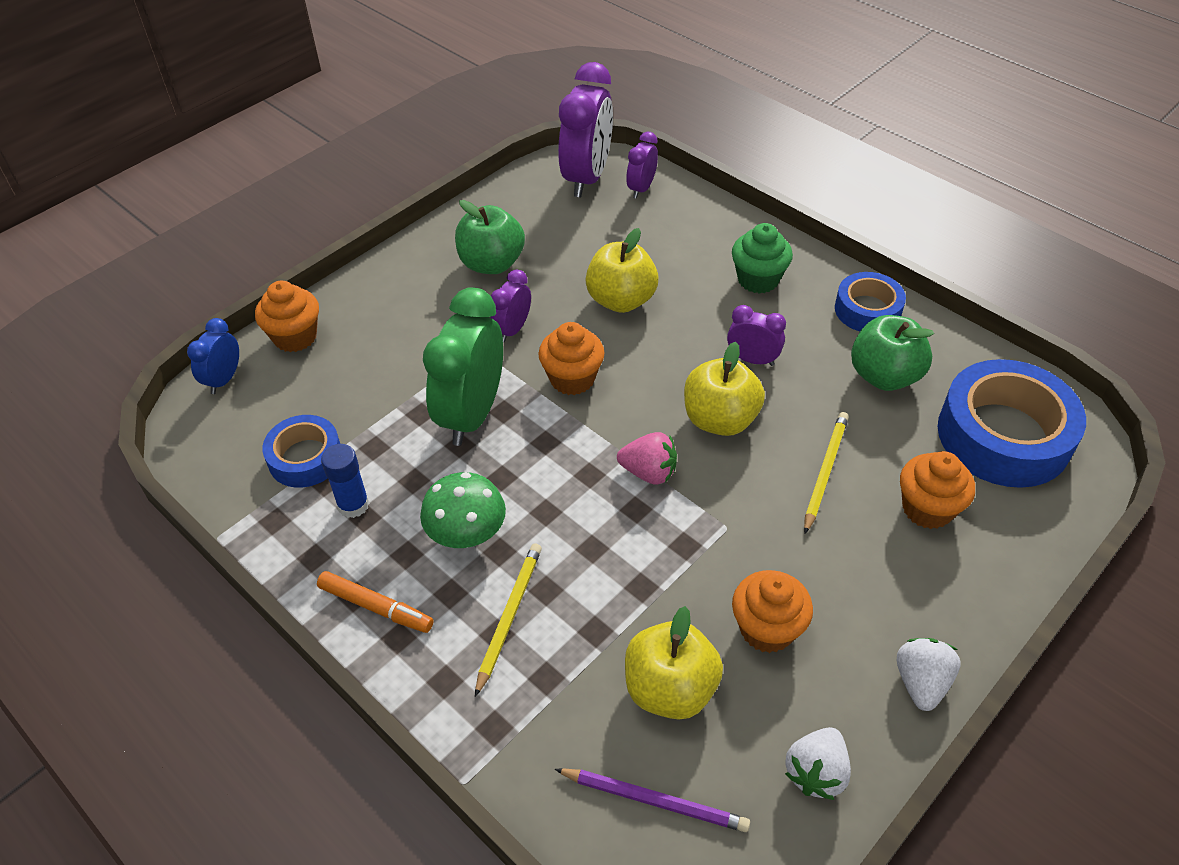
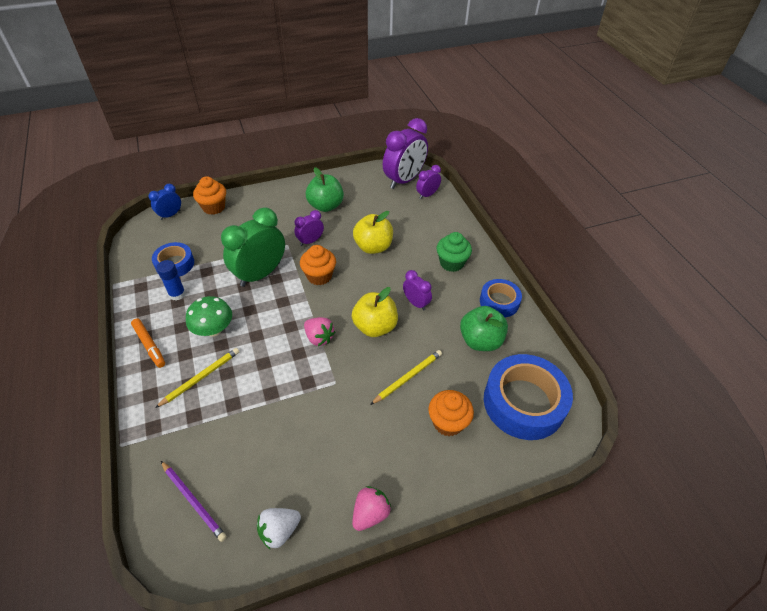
camera: 25 degrees right, 0 degrees up
yellow apple [625,606,723,720] -> none
orange cupcake [732,570,813,653] -> none
white strawberry [897,638,961,711] -> pink strawberry [352,486,392,531]

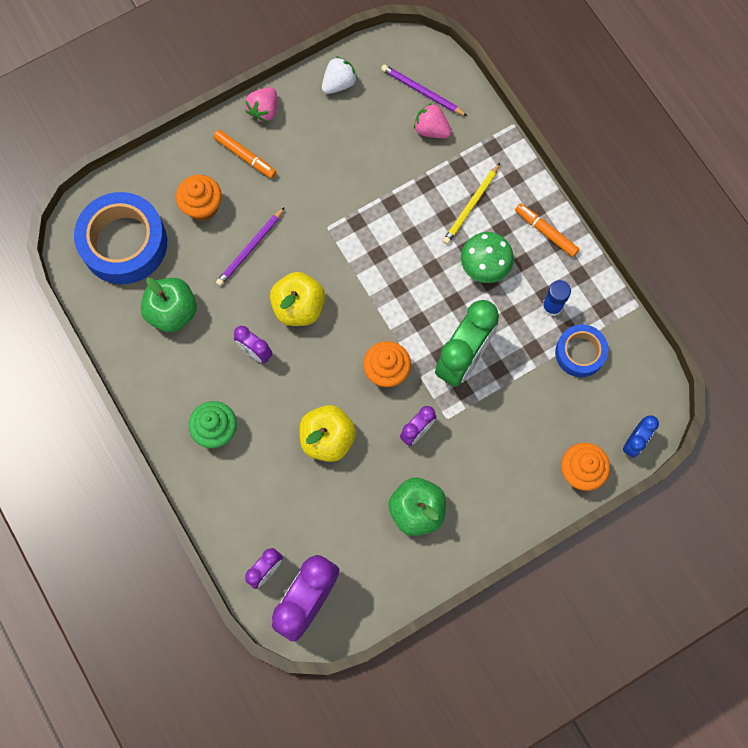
camera: 170 degrees right, 25 degrees up
pink strawberry [304,317,335,346] -> pink strawberry moved to [414,103,452,138]
yellow pencil [370,350,442,405] -> purple pencil [216,207,285,286]
blue tape [480,279,522,317] -> none
none -> orange marker [213,130,276,178]

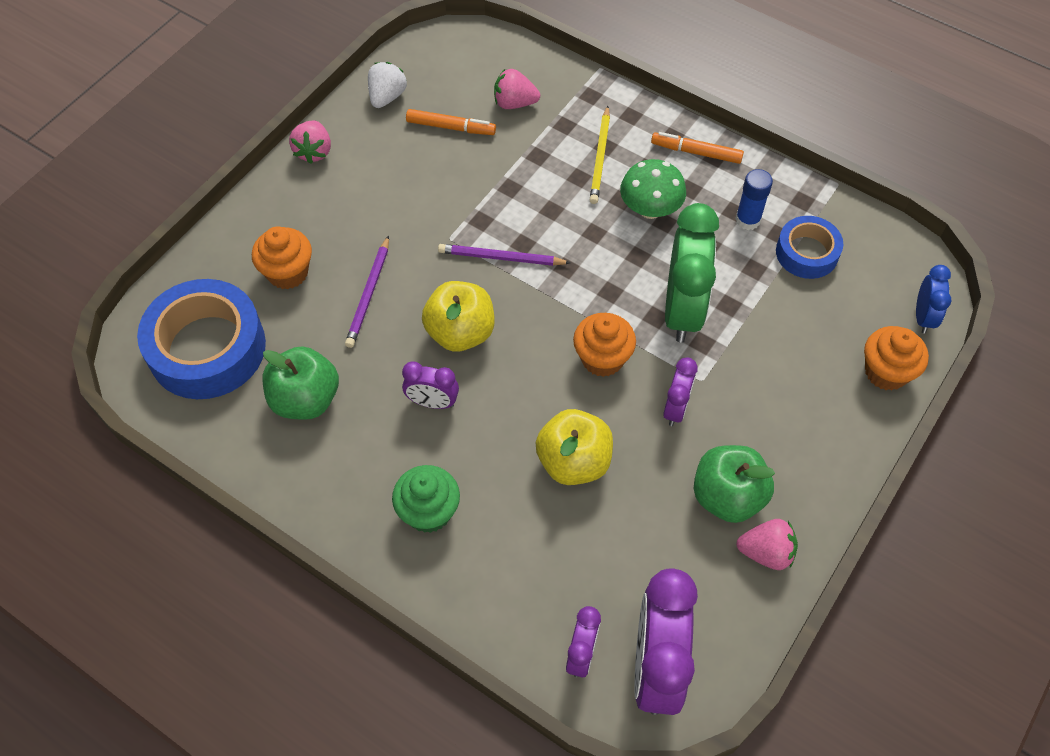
camera: 25 degrees left, 15 degrees down
orange marker [213,130,276,178] -> orange marker moved to [406,109,496,135]
purple pencil [381,64,467,116] -> purple pencil moved to [438,244,571,266]
none -> pink strawberry [736,519,798,570]

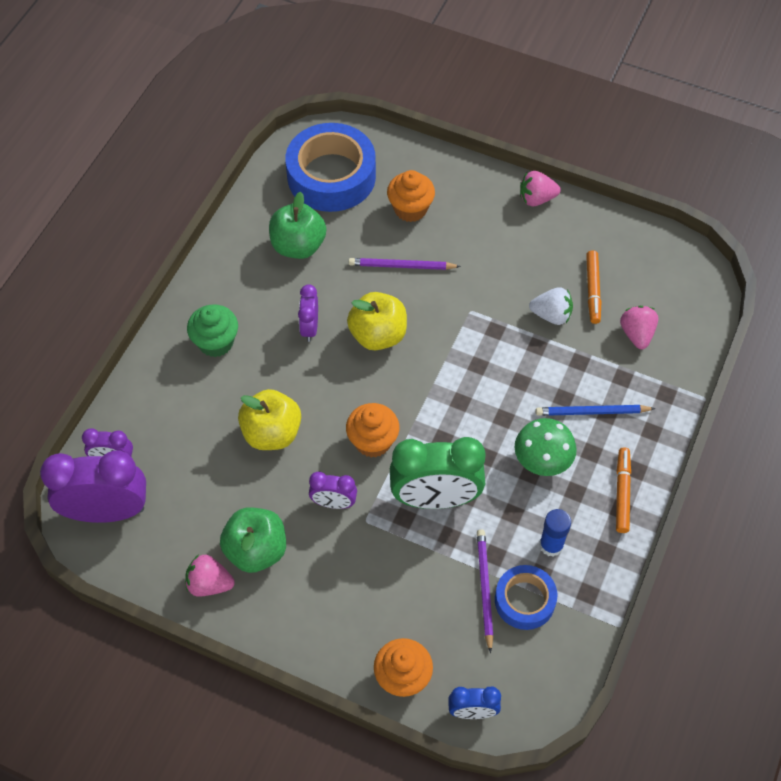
camera: 80 degrees right, 0 degrees up
white strawberry [368,62,407,108] -> white strawberry moved to [529,287,573,325]
purple pencil [438,244,571,266] -> purple pencil moved to [477,529,494,653]
yellow pencil [590,106,610,204] -> blue pencil [536,405,656,416]
pink strawberry [736,519,798,570] -> pink strawberry turned 105 degrees clockwise [185,554,235,597]

